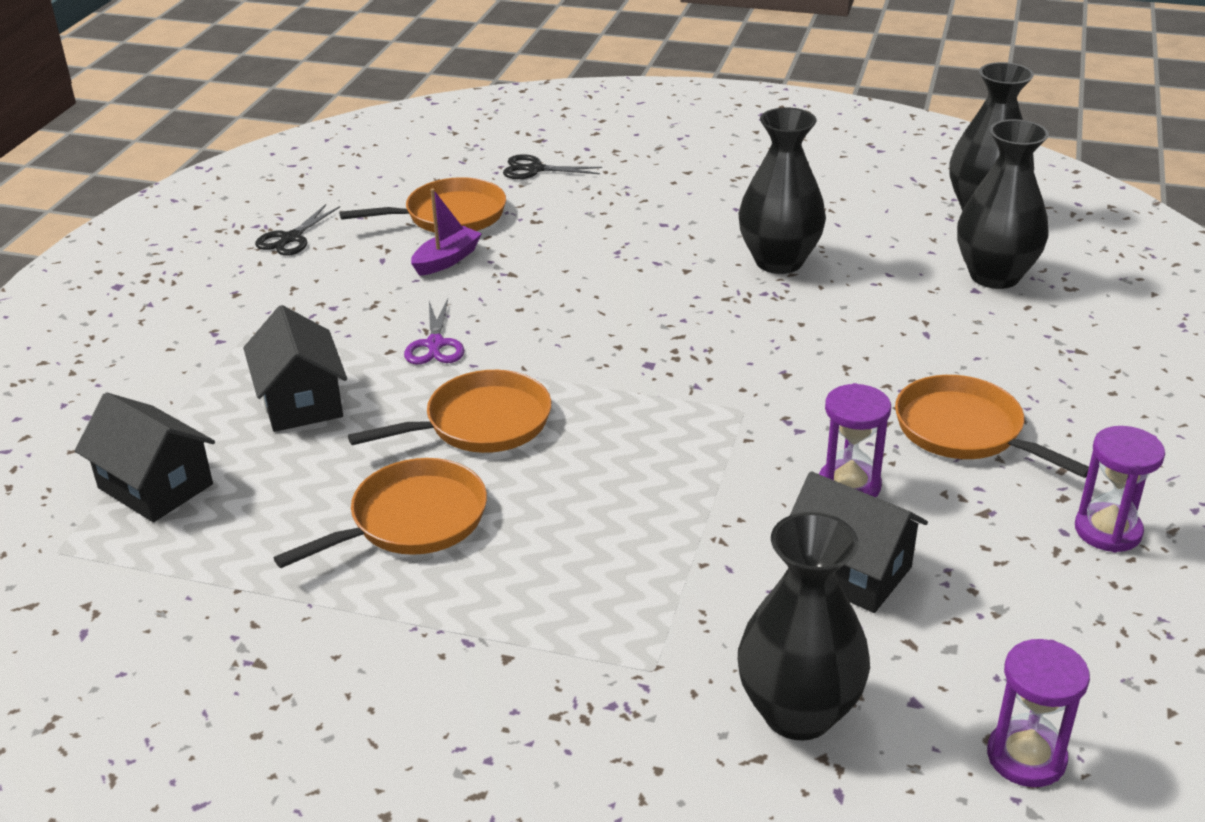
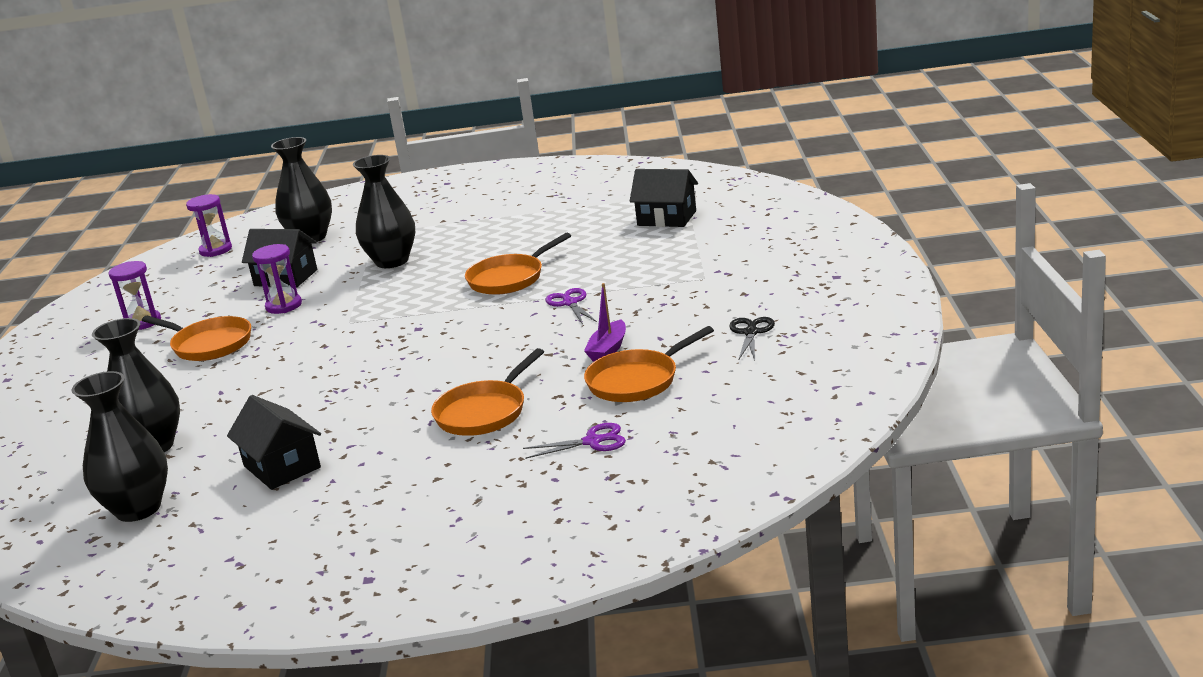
camera: 165 degrees right, 10 degrees down
black house [243,305,347,432] -> black house moved to [227,395,321,490]
orange pan [274,458,487,568] -> orange pan moved to [431,348,544,436]
black scissors [503,154,602,179] -> purple scissors [523,423,626,459]
black vase [738,108,826,274] -> black vase moved to [353,155,415,268]

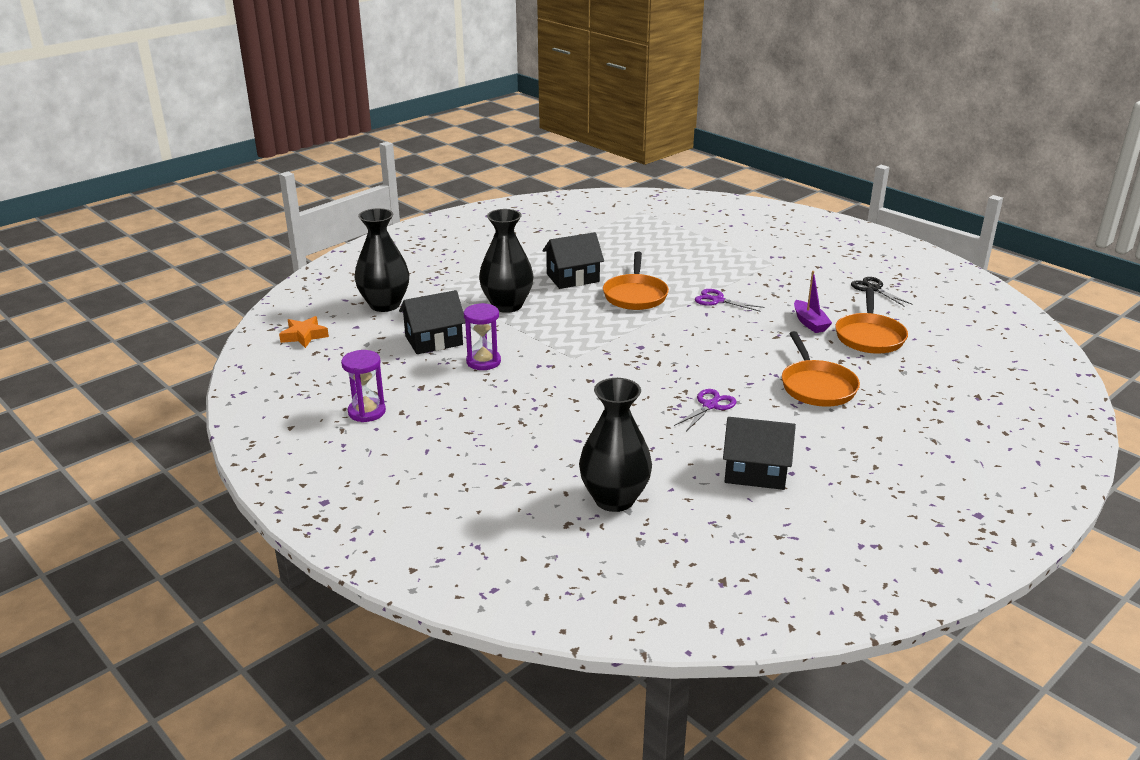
camera: 45 degrees left, 5 degrees up
black vase [71,371,168,522] -> none
orange pan [142,316,251,361] -> none
purple hourglass [186,194,232,257] -> orange star [279,316,329,348]
purple scissors [523,423,626,459] -> purple scissors moved to [674,389,737,431]
black house [630,169,698,227] -> black house moved to [542,232,604,289]

